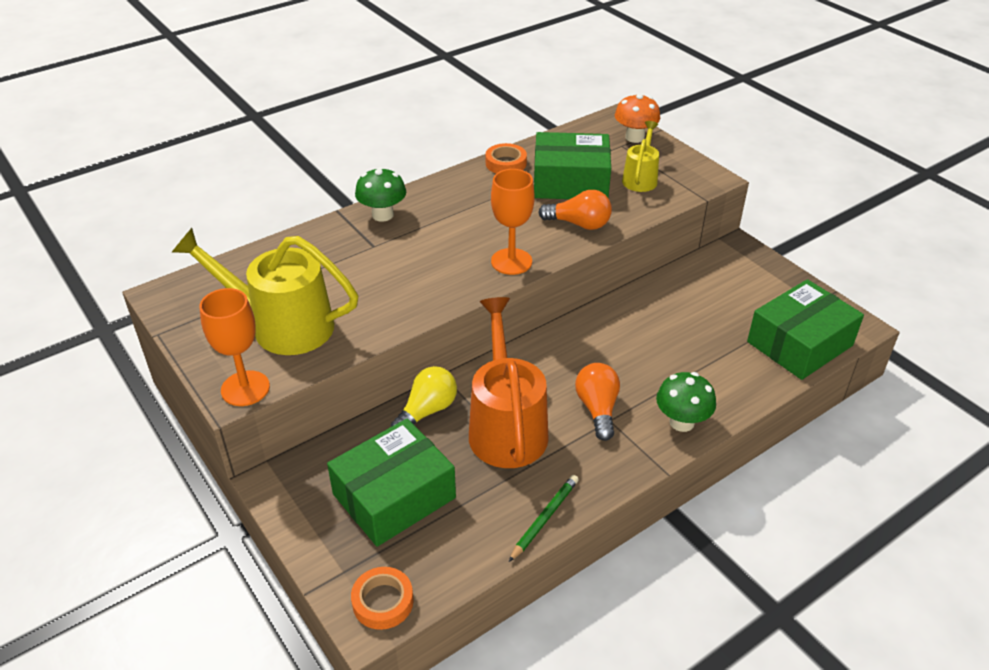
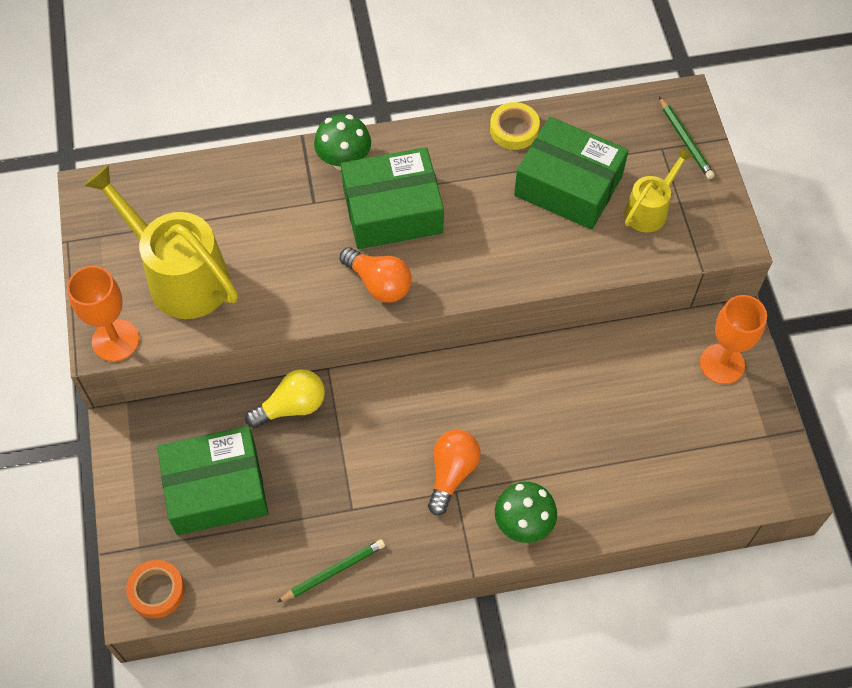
camera: 25 degrees right, 20 degrees up
orange watering can [469,297,549,468] -> none
orange tape [486,143,527,173] -> yellow tape [490,102,540,150]
orange goblet [491,169,534,275] -> orange goblet moved to [700,295,767,384]
orange light bulb [538,190,612,230] -> orange light bulb moved to [339,247,412,303]
orange mushroom [615,93,660,143] -> green pencil [659,97,715,179]
green box [747,279,864,380] -> green box moved to [341,147,444,249]

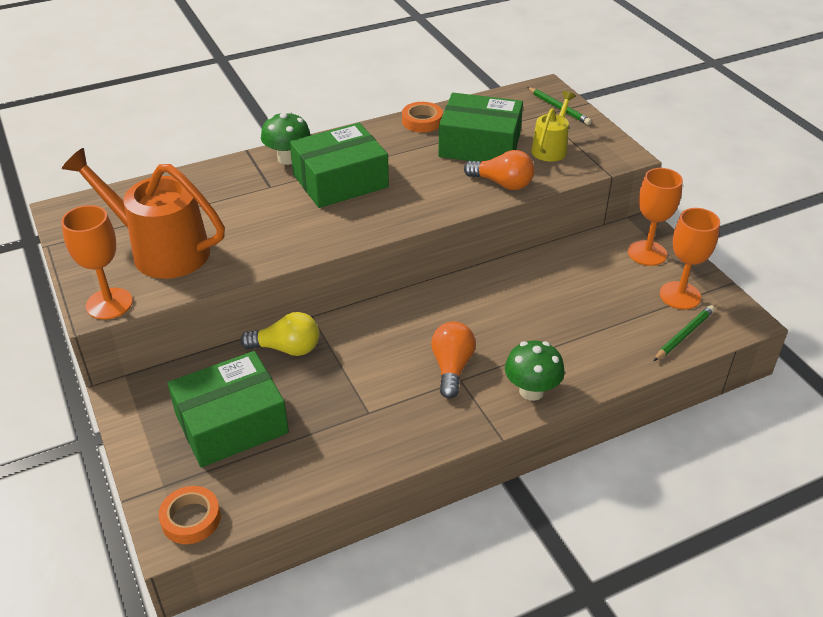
camera: 15 degrees left, 20 degrees down
yellow watering can [83,165,238,319] -> orange watering can [62,148,225,279]
yellow light bulb [245,369,325,428] -> yellow light bulb turned 45 degrees clockwise [240,312,319,356]
green pencil [277,539,385,602] -> green pencil moved to [653,305,715,361]
orange light bulb [339,247,412,303] -> orange light bulb moved to [464,150,534,190]
yellow tape [490,102,540,150] -> orange tape [402,102,443,132]
none -> orange goblet [660,208,720,310]

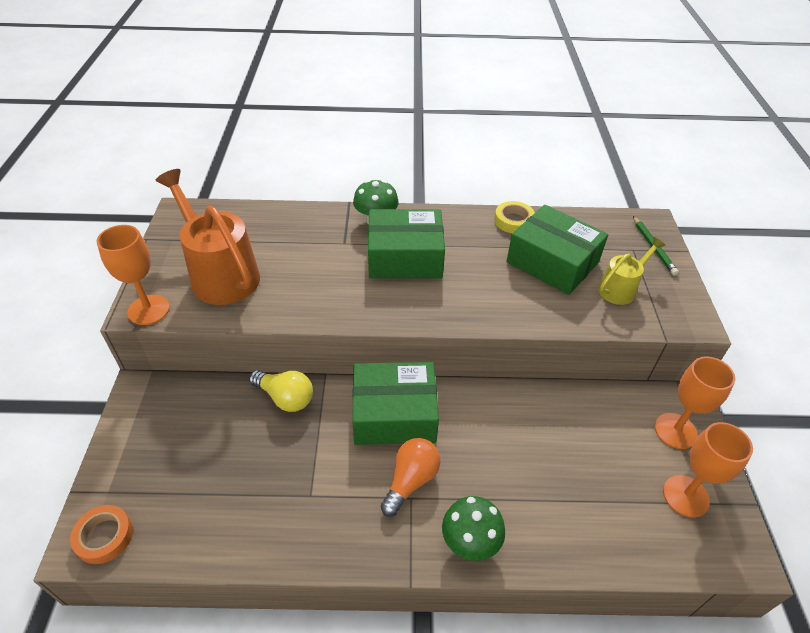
camera: 25 degrees right, 5 degrees up
green box [168,351,289,468] -> green box moved to [352,362,439,445]
orange tape [402,102,443,132] -> yellow tape [494,201,535,233]
orange light bulb [464,150,534,190] -> none
green pencil [653,305,715,361] -> none

